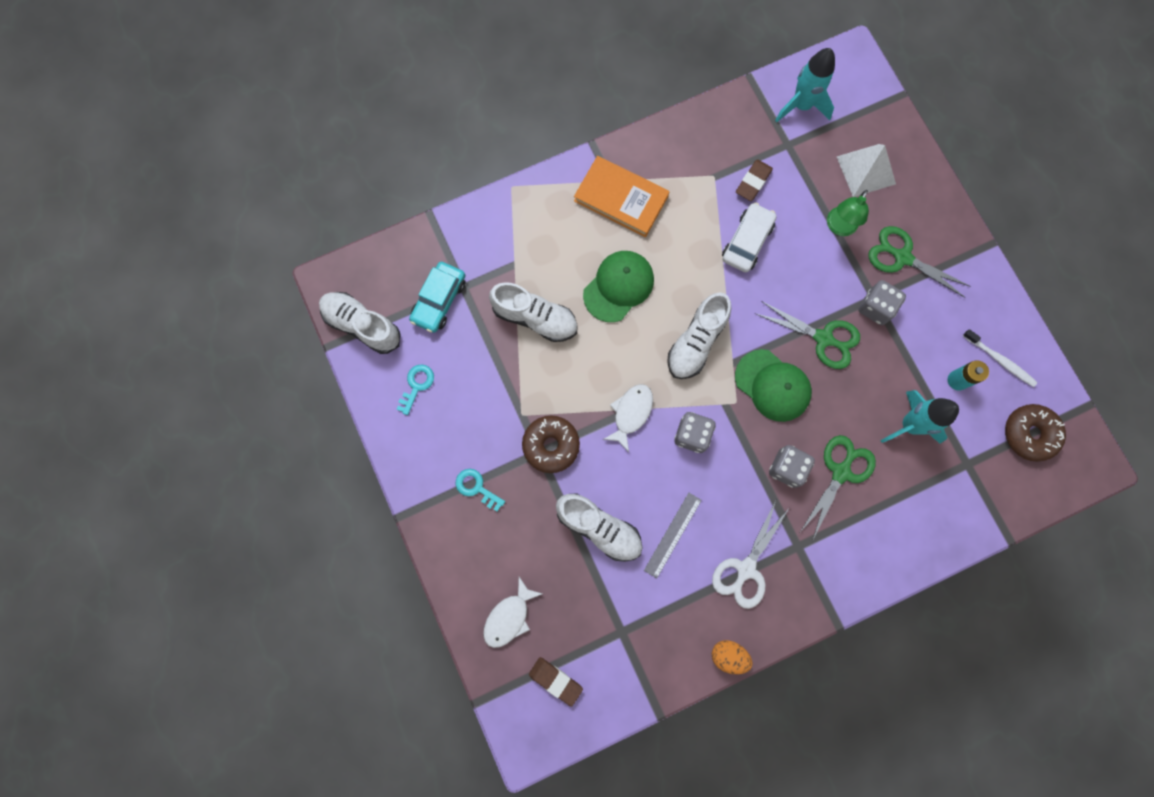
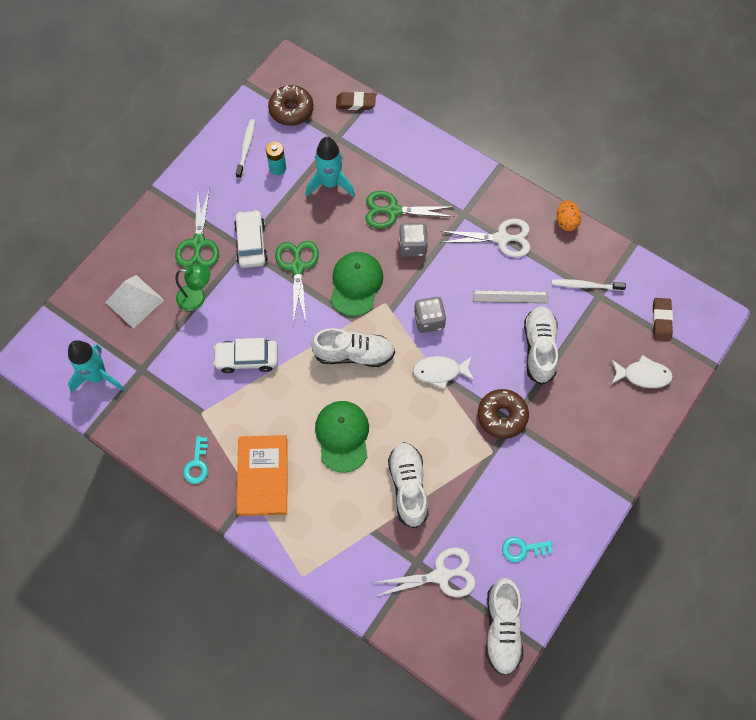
camera: 120 degrees left, 10 degrees down
turquoise car [409,262,466,333] -> white scissors [373,547,476,597]
turquoise key [456,469,505,512] -> turquoise key moved to [183,436,208,484]
green cap [583,251,654,322] -> green cap turned 75 degrees clockwise [315,401,369,473]
brown eraser [736,159,773,201] -> brown eraser moved to [336,92,376,110]
grey dice [858,280,906,325] -> white car [234,210,268,268]
none -> white toothbrush [552,279,626,291]

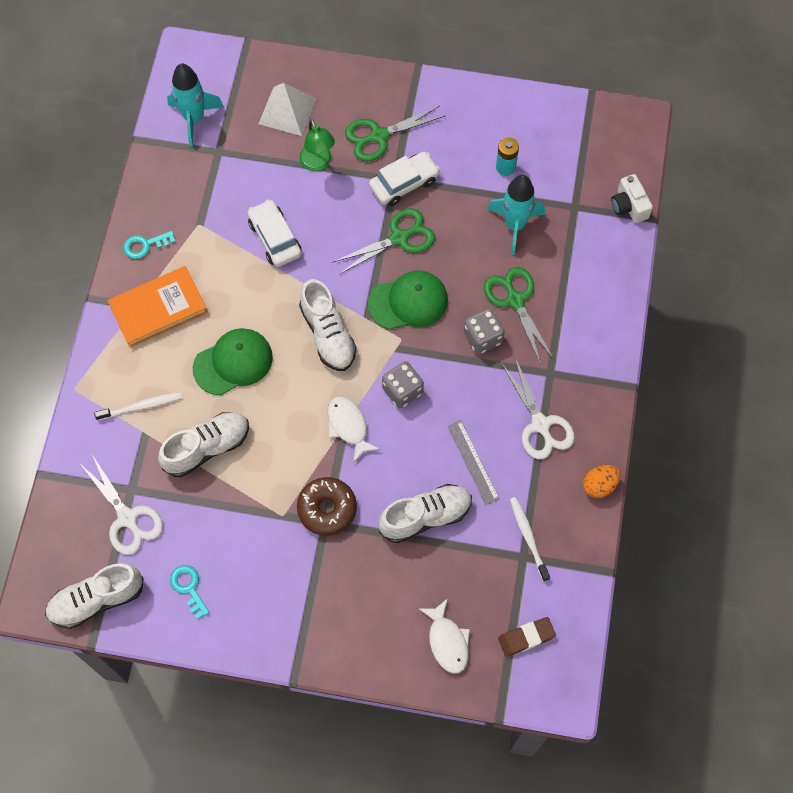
camera: 65 degrees right, 0 degrees up
white toothbrush [236,119,255,179] -> white toothbrush moved to [94,392,182,421]
brown donut [268,85,313,126] -> none
brown eraser [336,92,376,110] -> white camera [611,174,653,223]

